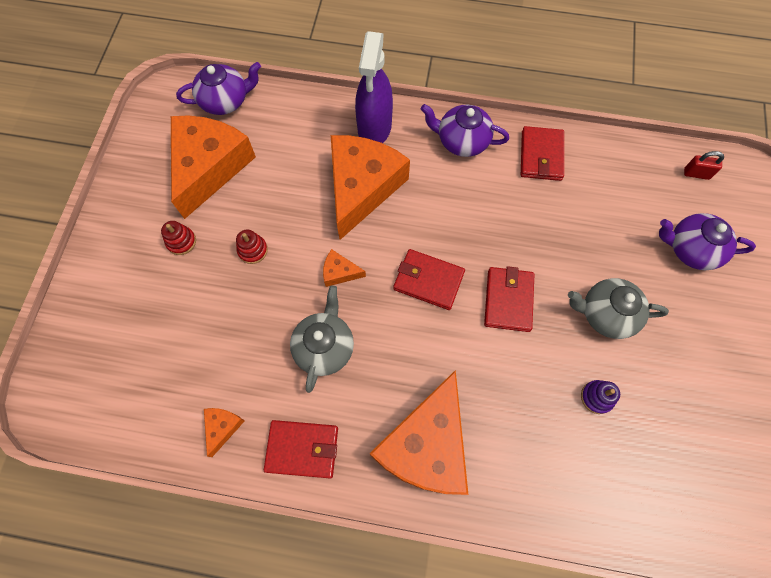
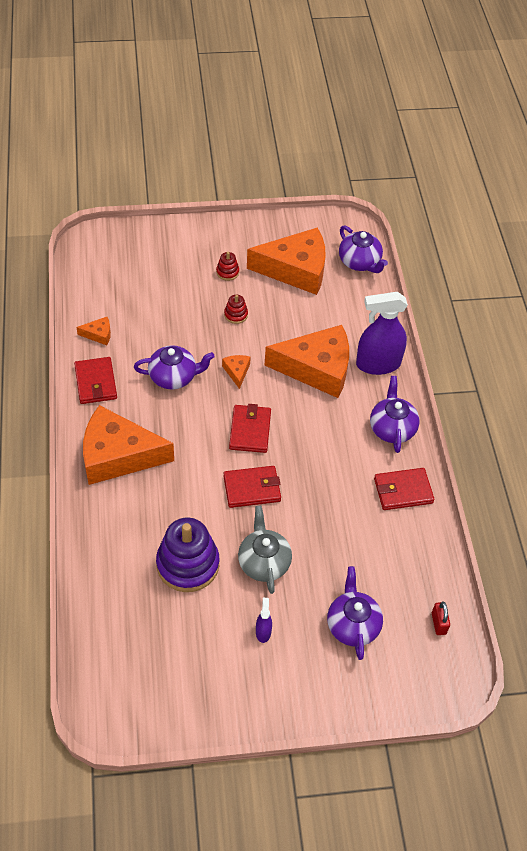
camera: 70 degrees right, 15 degrees down
grey teapot [290,285,354,393] -> purple teapot [134,345,215,390]
purple stacking toy [581,380,620,414] -> purple stacking toy [156,518,219,592], size x2.25
none -> purple spray bottle [256,598,272,643]

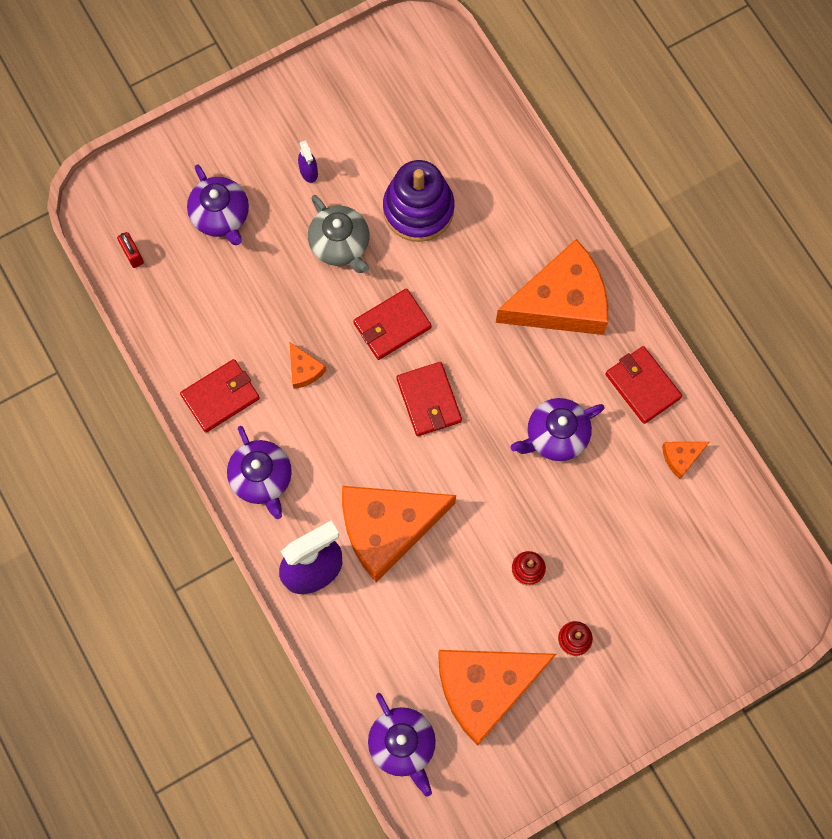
camera: 160 degrees right, 20 degrees up
orange cheese [222,355,251,389] -> orange cheese moved to [289,342,327,389]
purple teapot [339,226,388,273] -> purple teapot turned 150 degrees counterclockwise [368,693,436,797]

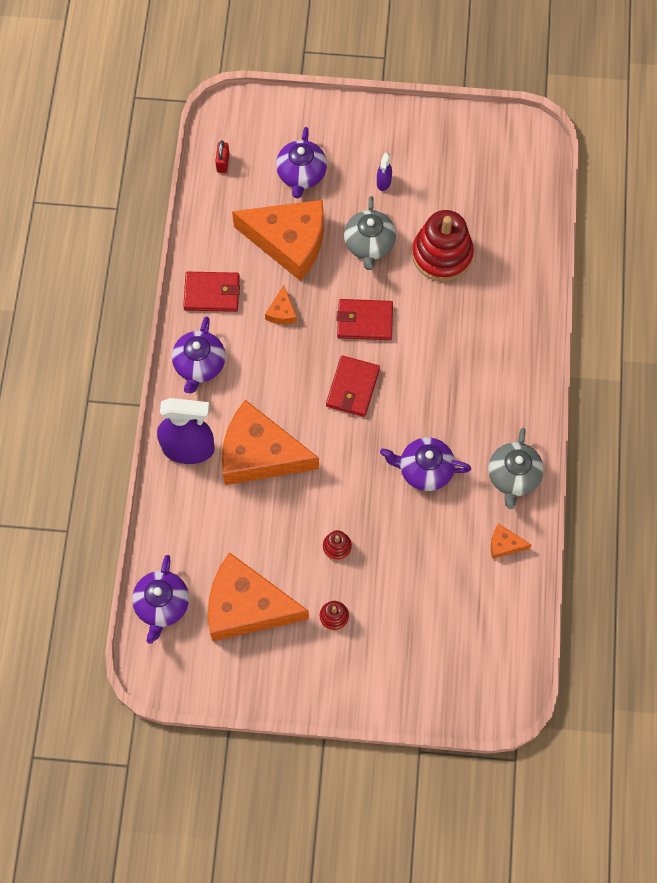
camera: 35 degrees right, 5 degrees down
purple stacking toy [383,160,454,242] -> red stacking toy [412,210,474,282]
orange cheese [496,239,608,335] -> orange cheese moved to [232,200,324,281]
red wallet [605,346,682,424] -> grey teapot [488,428,544,509]

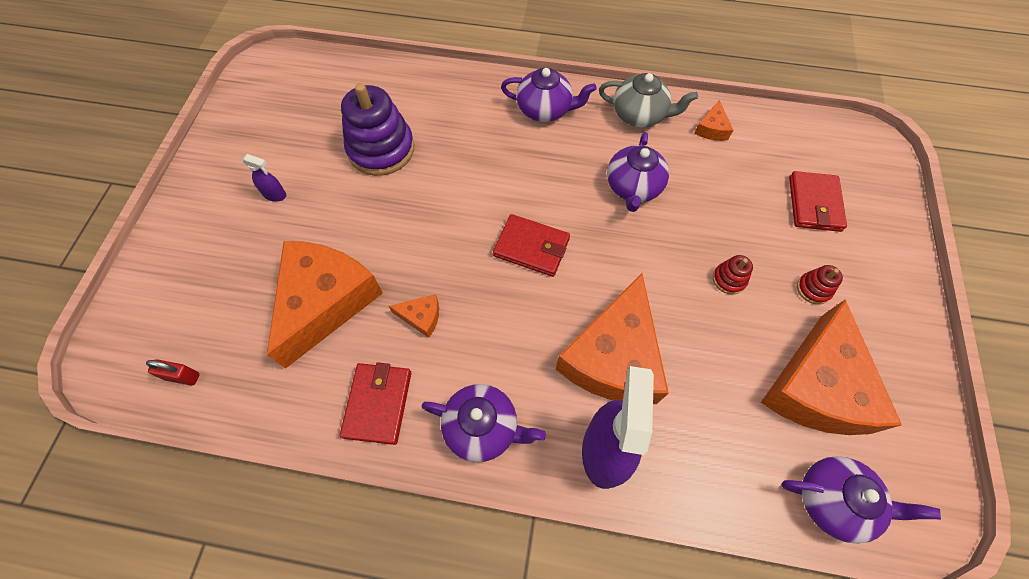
camera: 85 degrees left, 5 degrees down
purple teapot [276,127,327,198] -> purple teapot moved to [501,68,597,122]
red wallet [336,299,393,340] -> red wallet moved to [789,171,847,232]
grey teapot [344,196,396,270] -> none
red stacking toy [412,210,474,282] -> purple stacking toy [341,83,415,176]

